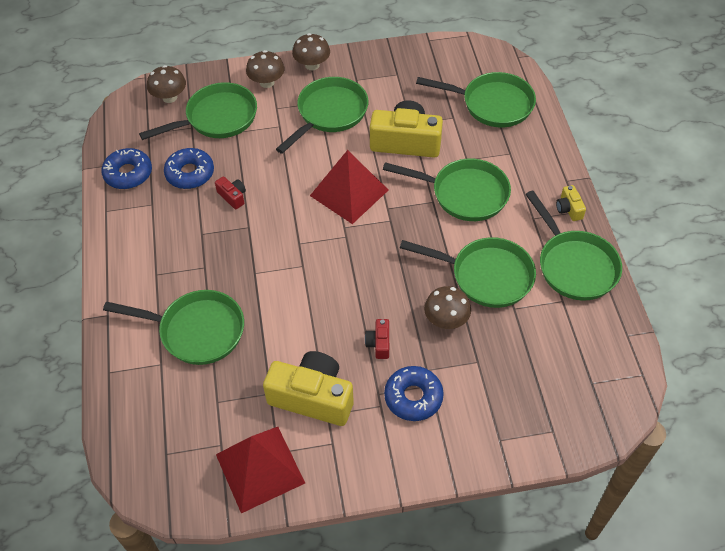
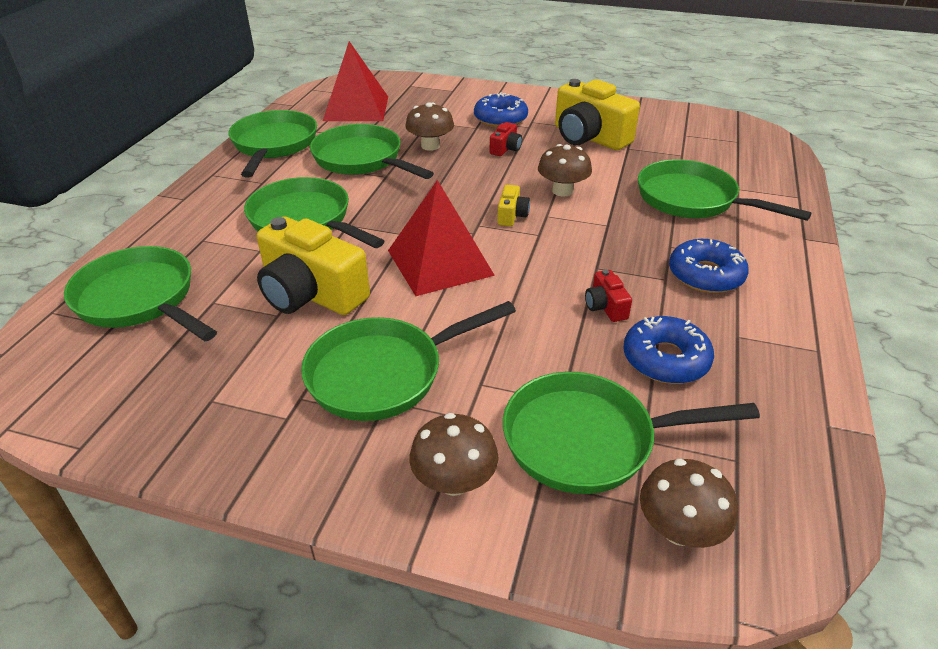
camera: 155 degrees left, 15 degrees down
blue donut [101,148,152,189] -> blue donut moved to [669,239,749,293]
red pyramid [216,427,305,513] -> red pyramid moved to [323,41,388,121]
brown mushroom [292,33,330,70] -> brown mushroom moved to [538,144,592,197]
yellow camera [556,185,586,221] -> yellow camera moved to [497,185,530,226]

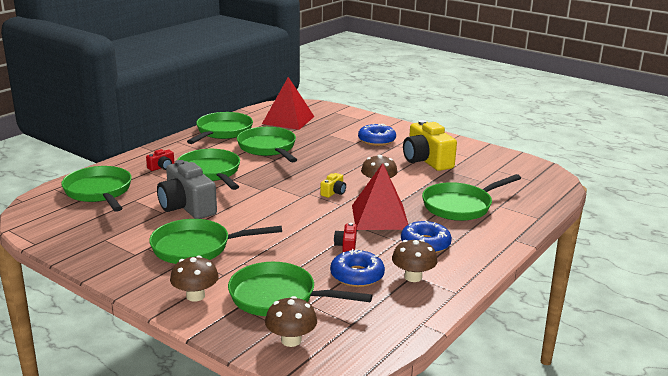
camera: 20 degrees right, 15 degrees down
yellow camera [257,217,370,315] -> grey camera [157,160,217,219]
red pyramid [388,180,495,296] -> red pyramid moved to [352,163,408,230]
brown mushroom [405,102,454,151] -> brown mushroom moved to [392,239,437,282]
red camera [489,122,522,156] -> red camera moved to [146,149,174,171]
green pan [638,159,812,221] -> green pan turned 90 degrees counterclockwise [422,174,521,221]

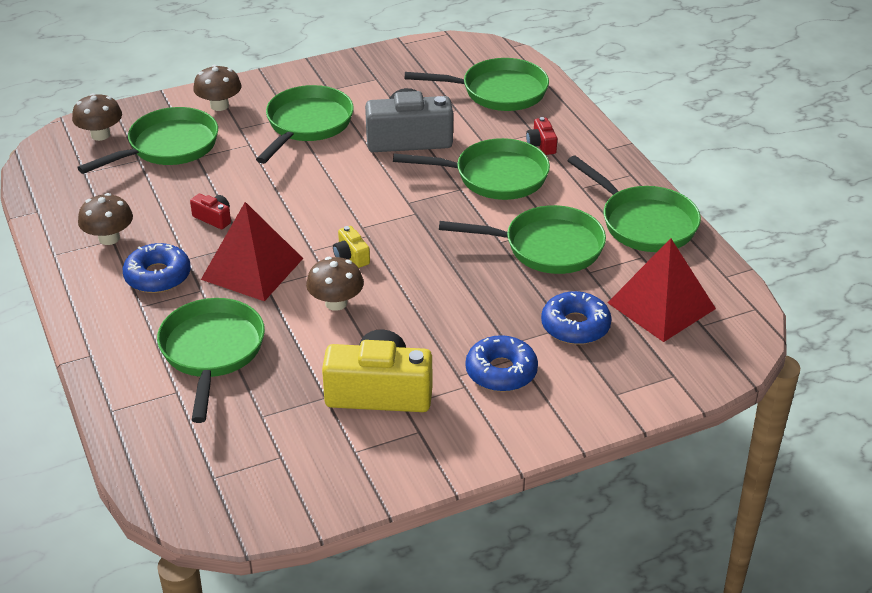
camera: 120 degrees right, 15 degrees up
blue donut [330,249,385,287] -> blue donut moved to [541,291,612,345]

